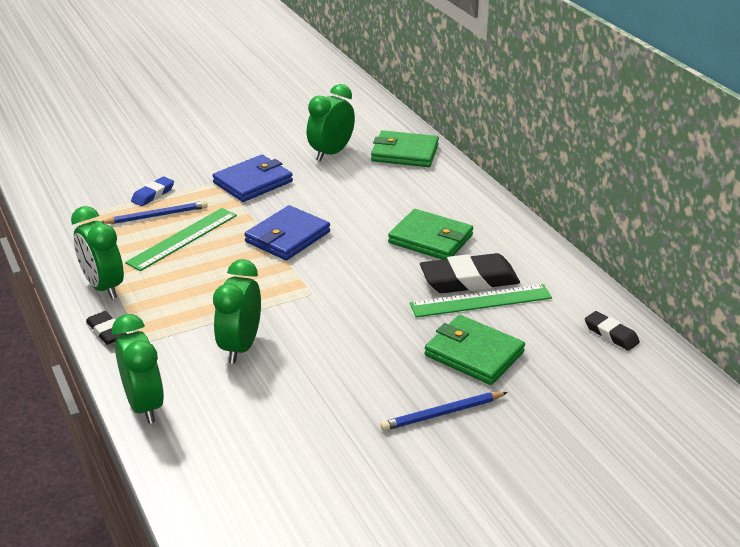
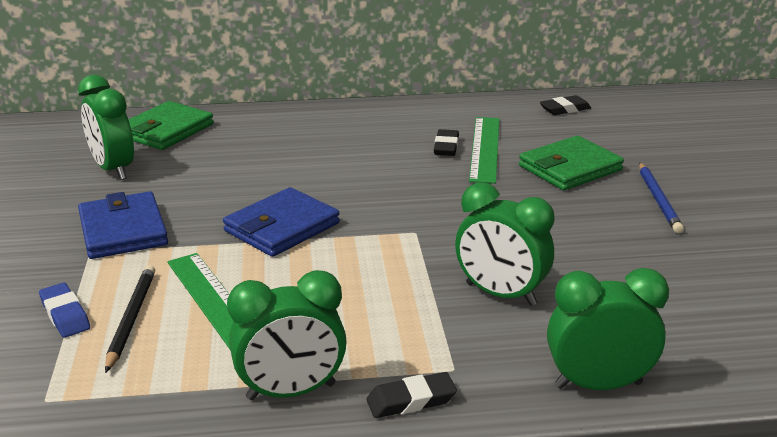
camera: 70 degrees left, 5 degrees down
blue pencil [101,201,208,224] -> black pencil [105,265,155,373]
blue wallet [244,205,330,260] -> blue wallet turned 75 degrees clockwise [223,187,340,257]
green wallet [388,209,473,260] -> none
black eraser [420,253,520,293] -> black eraser [434,129,459,156], size x0.54

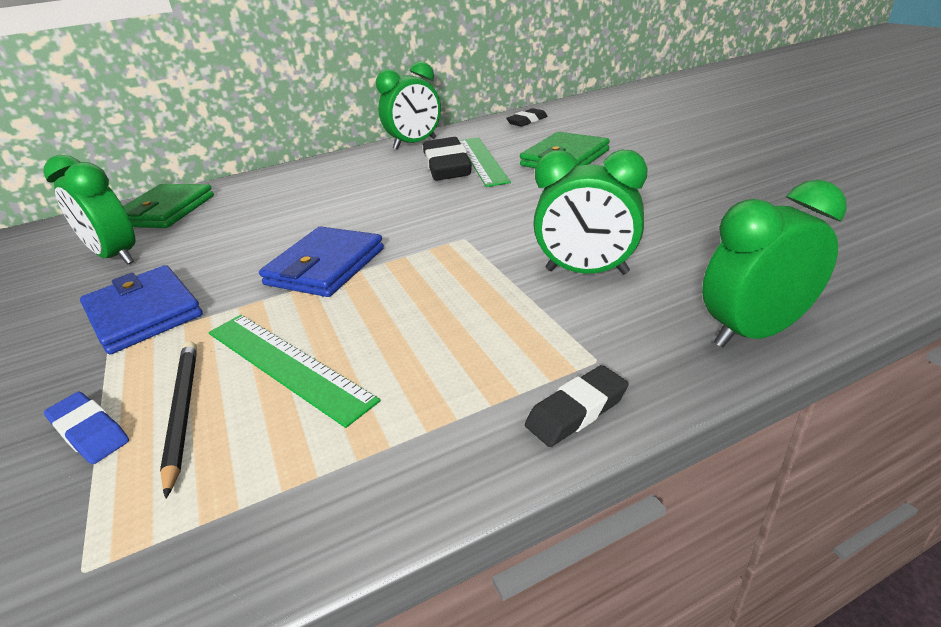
camera: 15 degrees left, 5 degrees up
green clock [227,270,347,400] -> green clock moved to [376,61,441,150]
black eraser [434,129,459,156] -> black eraser [423,137,472,180], size x1.86
blue pencil [639,163,684,233] -> none

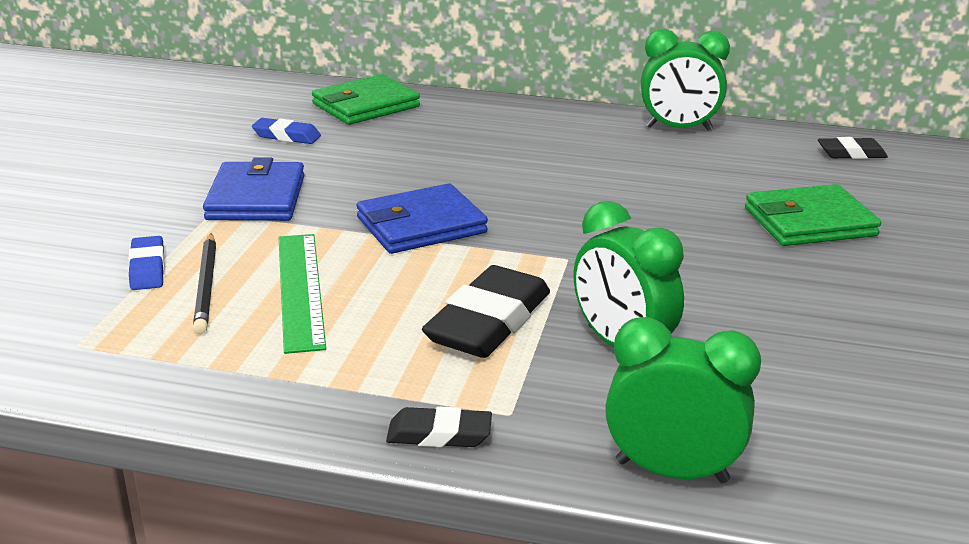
camera: 35 degrees right, 5 degrees down
green clock [43,155,136,265] -> blue eraser [252,118,321,144]
black pencil [160,342,197,499] -> black pencil turned 150 degrees clockwise [193,233,216,334]
black eraser [423,137,472,180] -> black eraser moved to [422,265,550,358]
green ruler [459,137,511,187] -> none

